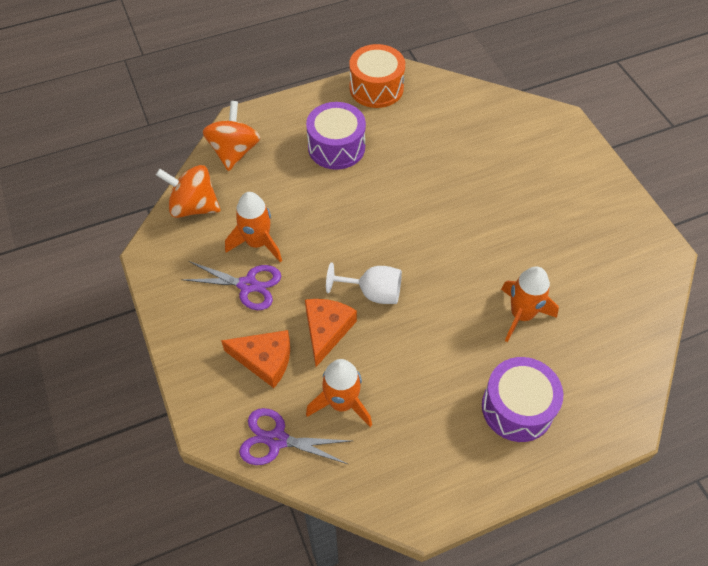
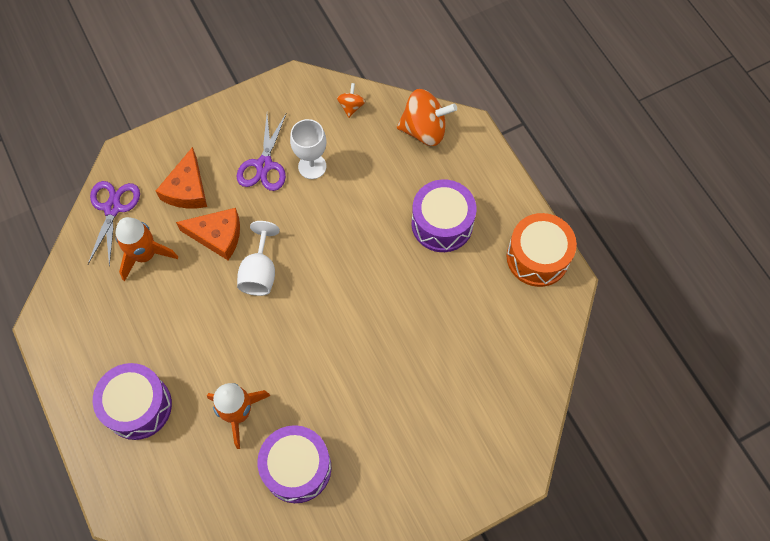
camera: 85 degrees right, 10 degrees up
orange spinning top [156,165,221,218] -> orange spinning top [337,83,365,118], size x0.50
orange rocket [225,192,282,262] -> white goblet [290,119,326,179]
none -> purple drum [258,425,331,503]

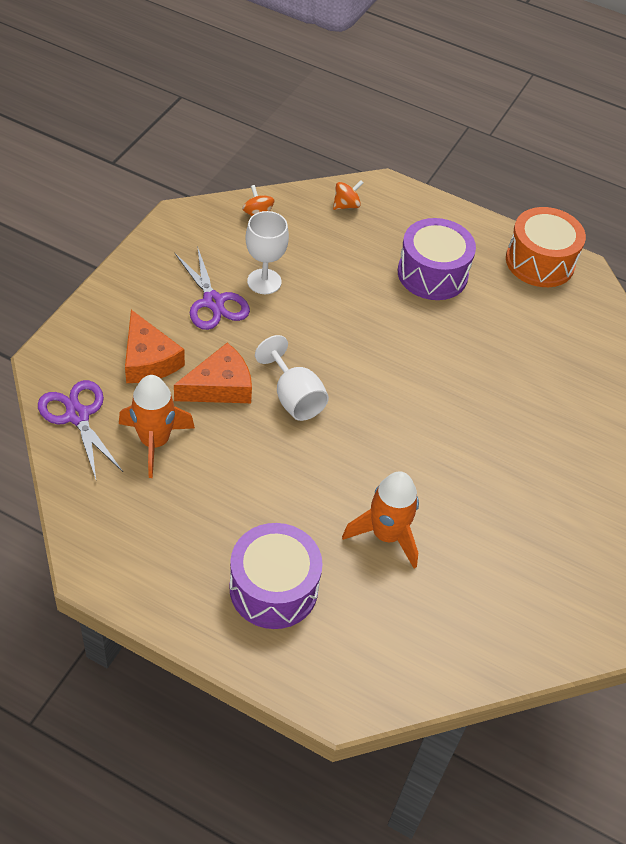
camera: 40 degrees left, 15 degrees down
purple drum [258,425,331,503] -> none
orange spinning top [397,89,457,146] -> orange spinning top [333,180,363,210], size x0.50

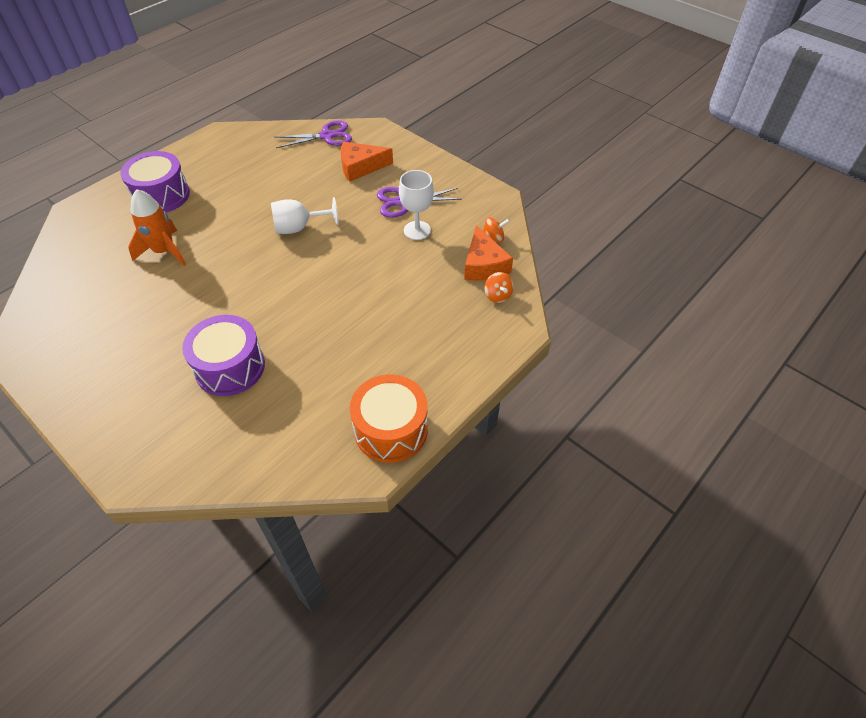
camera: 110 degrees right, 0 degrees up
orange rocket [119,375,195,478] -> none
orange cheese [174,343,252,403] -> orange cheese moved to [464,225,513,281]
purple drum [398,218,476,300] -> purple drum moved to [182,315,265,396]

